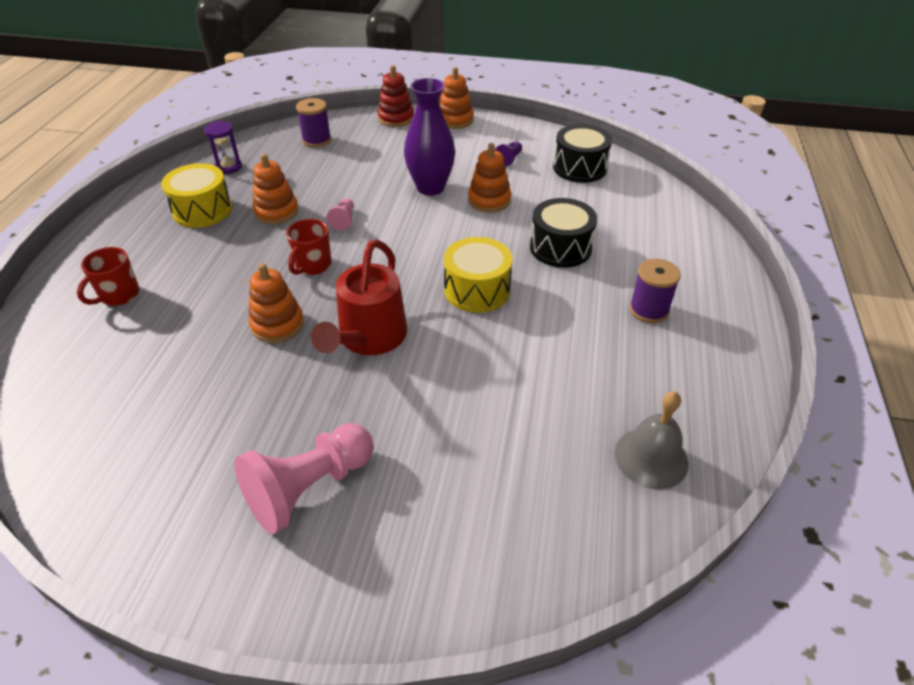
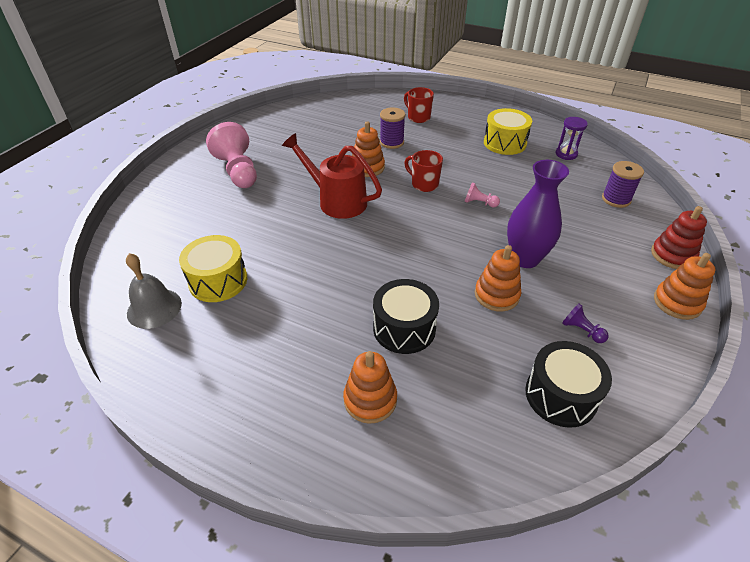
camera: 105 degrees right, 0 degrees up
orange stacking toy [252,154,299,224] -> orange stacking toy moved to [343,351,397,424]
yellow drum [444,237,513,313] -> yellow drum moved to [179,235,247,302]
purple spool [629,259,681,323] -> purple spool moved to [380,107,405,149]

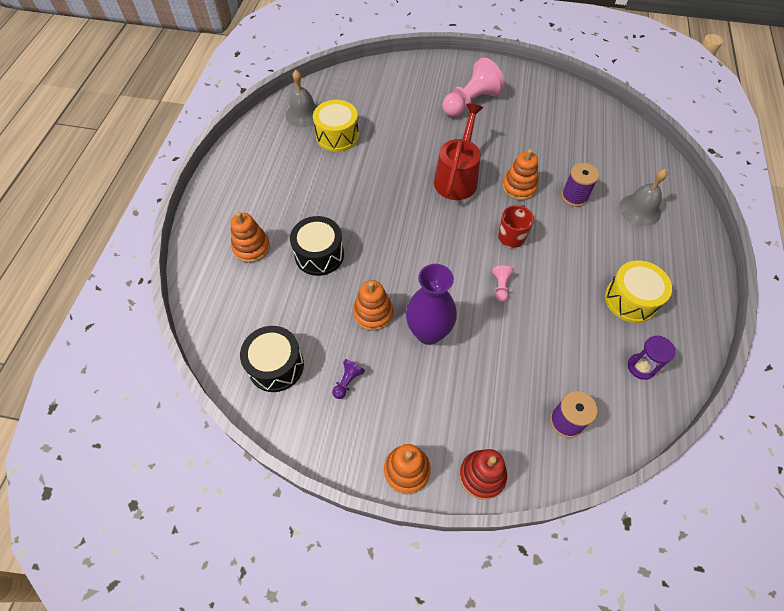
camera: 75 degrees right, 15 degrees up
red mug [404,87,434,123] -> grey bell [619,169,667,226]

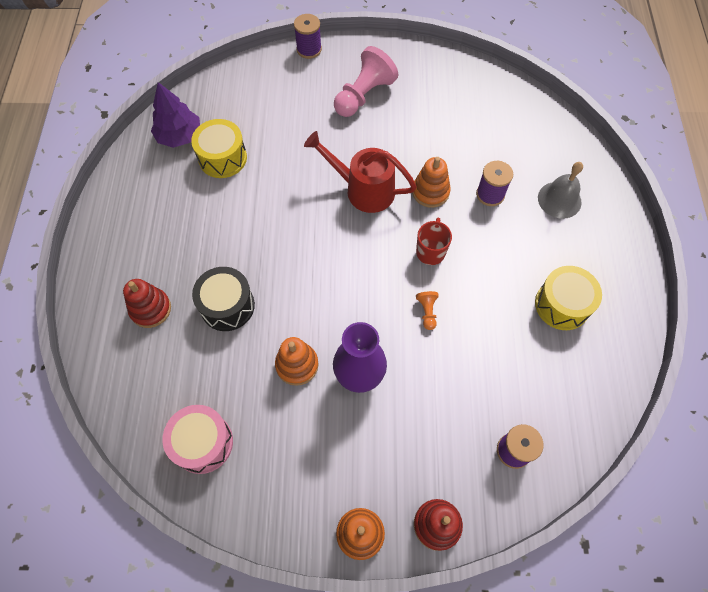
camera: 10 degrees left, 5 degrees up
orange stacking toy [231,212,270,263] -> red stacking toy [123,279,171,328]
black drum [240,326,304,392] -> pink drum [162,405,233,474]
grey bell [286,70,317,127] -> purple tree [151,82,200,148]
purple pawn [332,359,365,399] -> none
red watering can [434,103,483,200] -> red watering can turned 75 degrees counterclockwise [304,131,417,213]
pink pawn [492,265,514,302] -> orange pawn [416,291,439,330]
purple hourglass [628,336,675,380] -> none
none -> purple spool [294,14,322,59]

